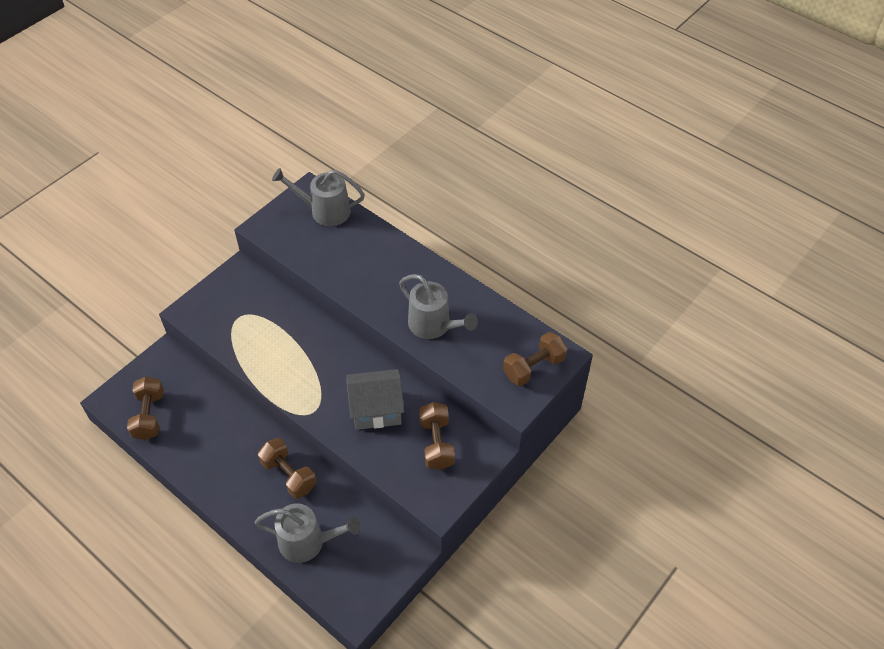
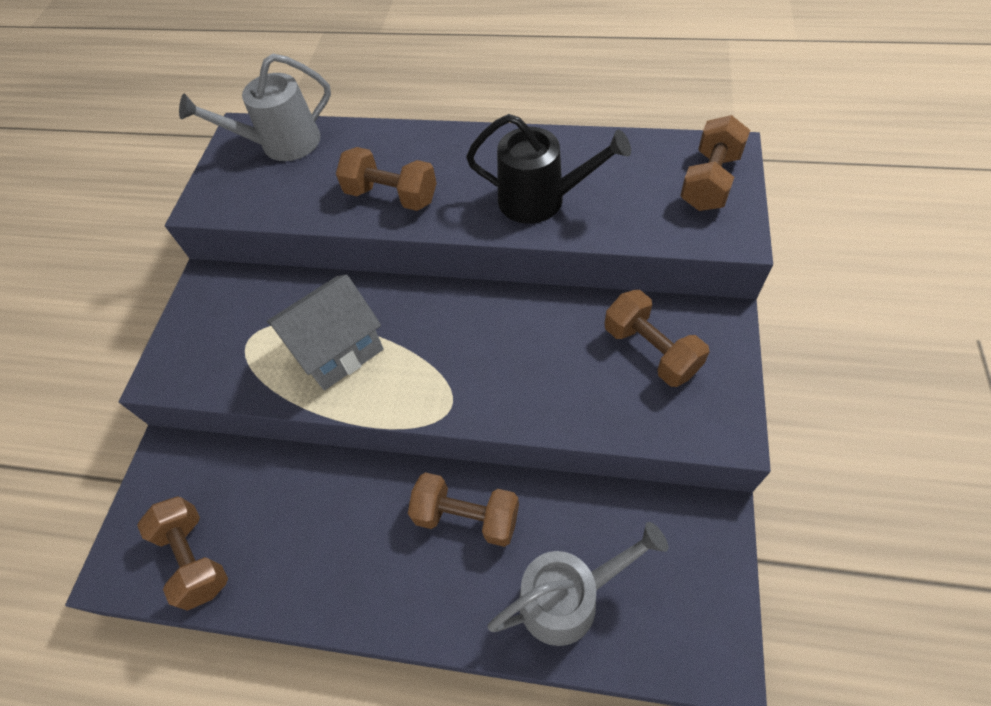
camera: 25 degrees left, 5 degrees up
grey house [347,369,404,430] -> grey house moved to [267,274,384,391]
grey watering can [399,274,478,339] -> black watering can [466,114,631,224]
none -> brown dumbbell [336,147,437,211]

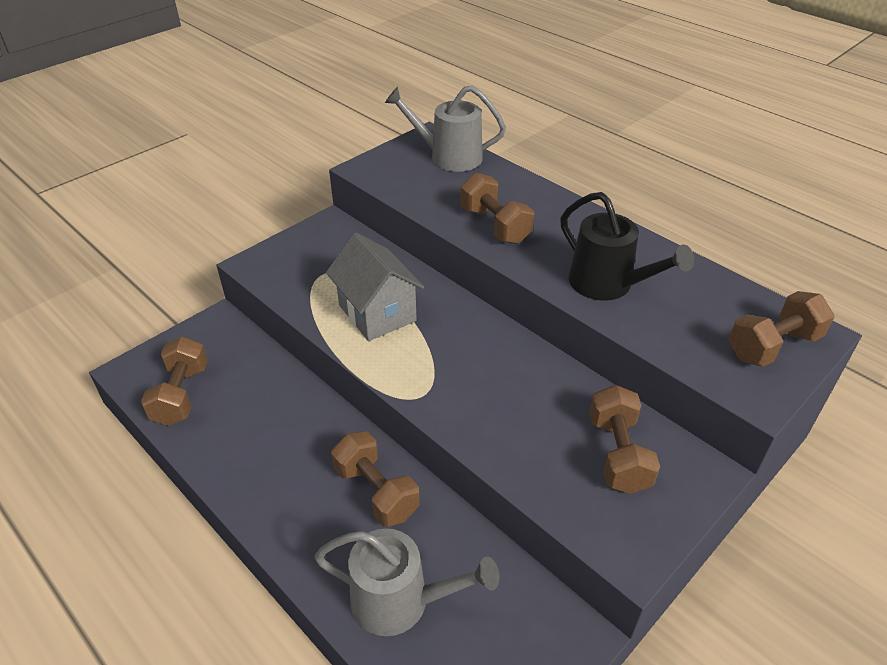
camera: 30 degrees right, 15 degrees down
grey house [267,274,384,391] -> grey house turned 60 degrees clockwise [326,233,424,341]

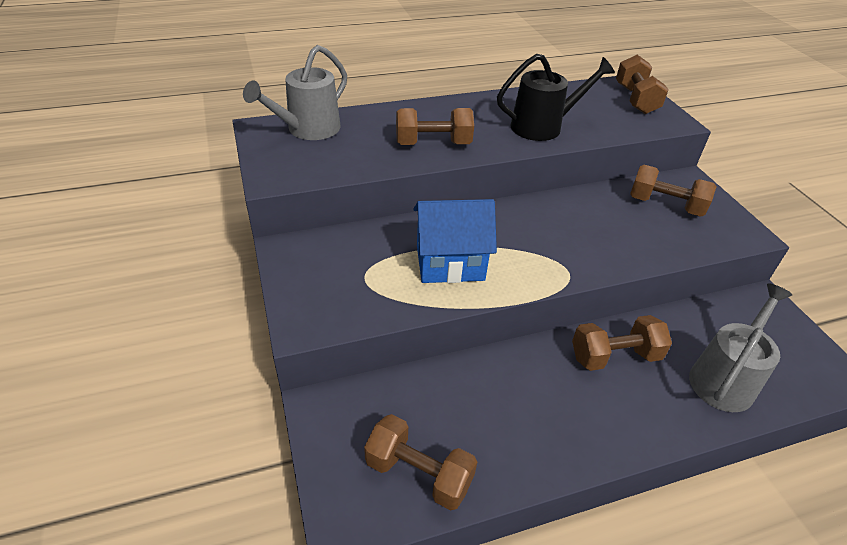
camera: 65 degrees left, 0 degrees up
grey house [326,233,424,341] -> blue house [413,199,497,283]

